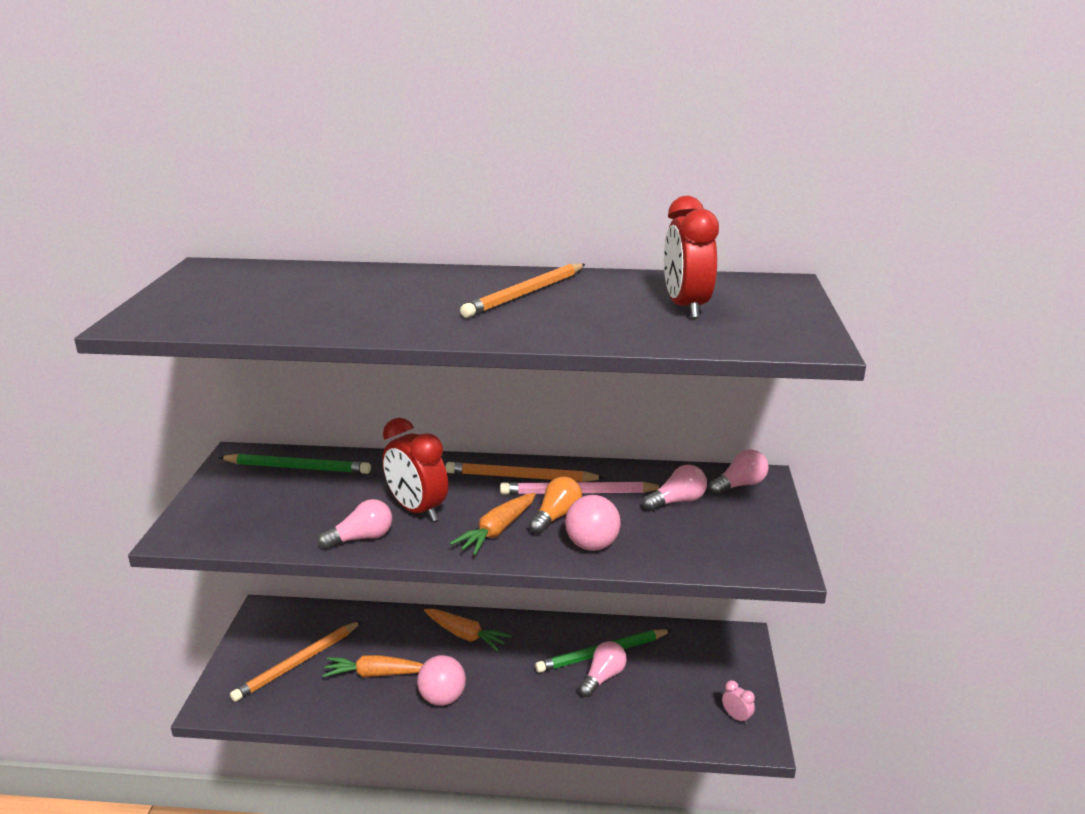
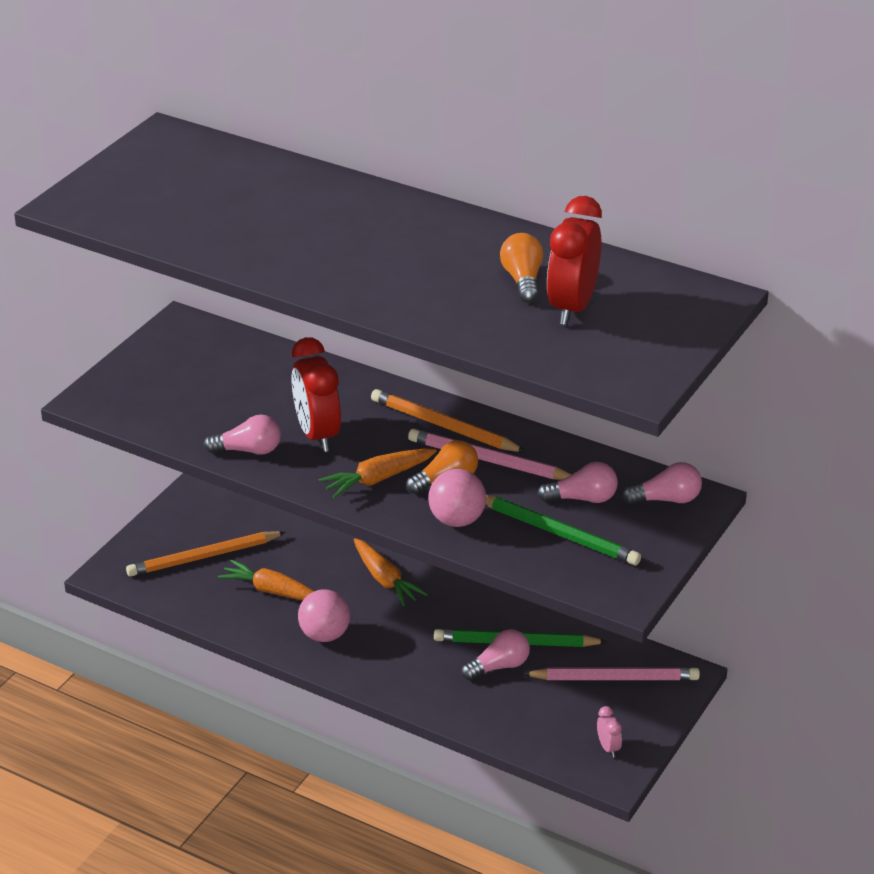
camera: 25 degrees right, 10 degrees up
green pencil [218,453,371,474] -> green pencil moved to [486,495,641,565]
orange pencil [460,263,585,318] -> none
none -> orange light bulb [500,233,543,303]
none -> pink pencil [523,668,700,680]

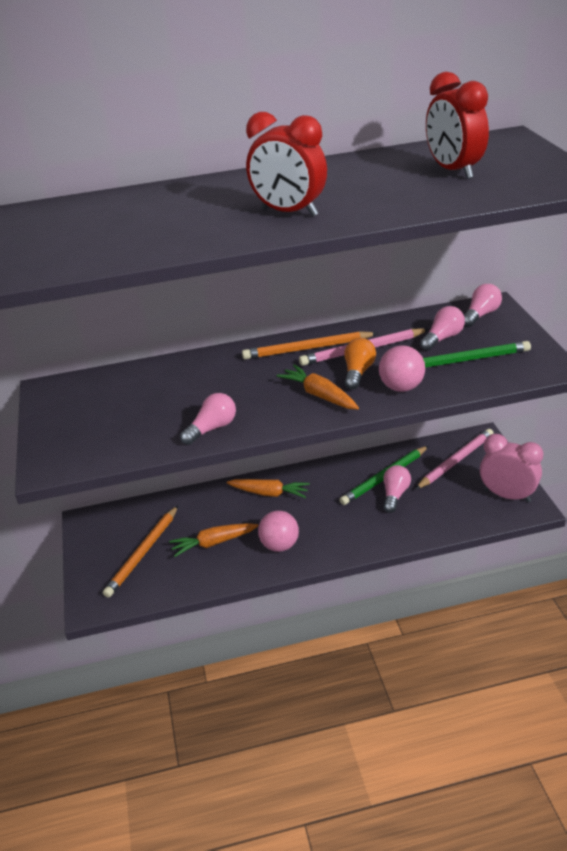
camera: 40 degrees left, 0 degrees up
red clock [292,337,341,452] -> red clock moved to [246,112,327,217]
orange carrot [319,449,437,498] -> orange carrot turned 120 degrees clockwise [276,365,359,410]
orange light bulb [500,233,543,303] -> none
pink clock [597,706,622,757] -> pink clock [480,434,543,502], size x2.23

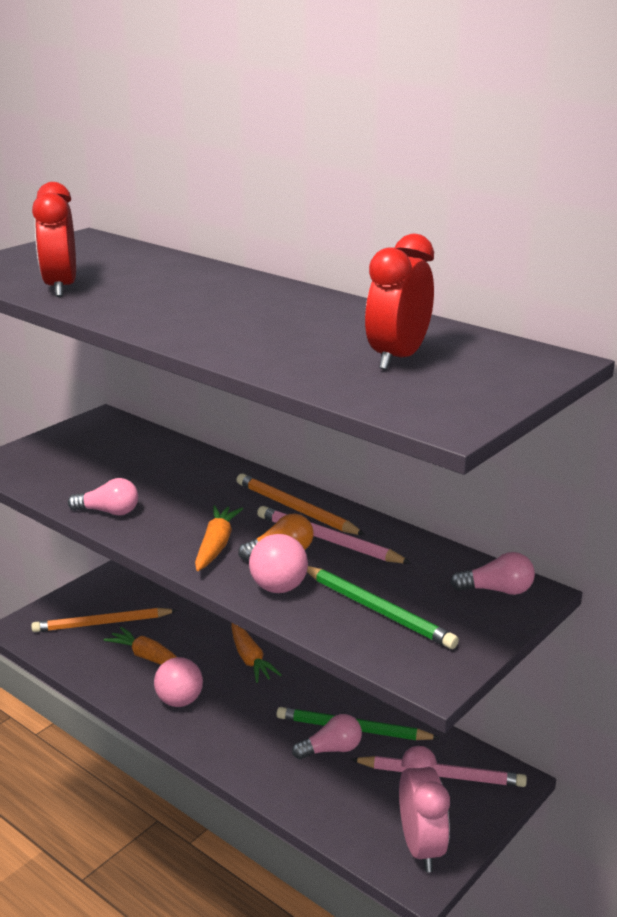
camera: 50 degrees right, 10 degrees down
red clock [246,112,327,217] -> red clock moved to [32,182,76,297]
pink light bulb [420,306,465,351] -> none

